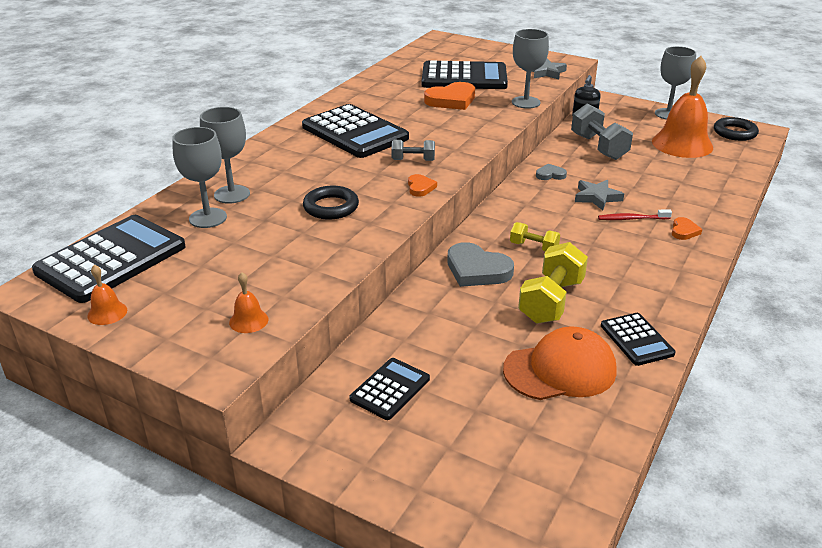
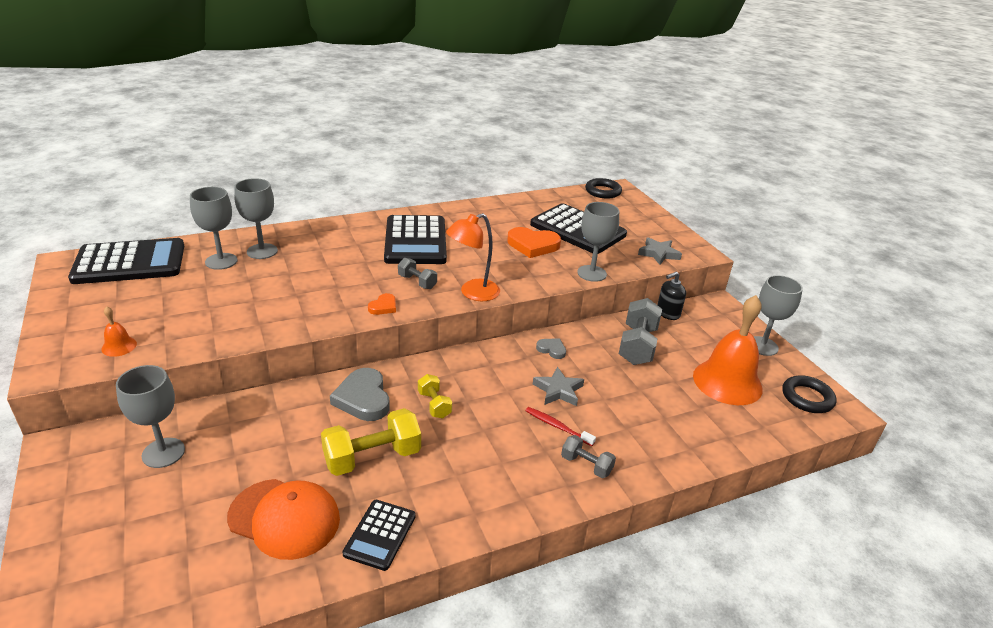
camera: 35 degrees right, 0 degrees up
orange bell [87,265,127,325] -> none
black ring [303,186,359,220] -> black ring moved to [585,178,622,199]
black calculator [349,358,430,420] -> grey goblet [116,365,185,468]
orange heart [672,217,702,240] -> grey dumbbell [561,435,616,478]
none -> orange lamp [446,213,500,301]

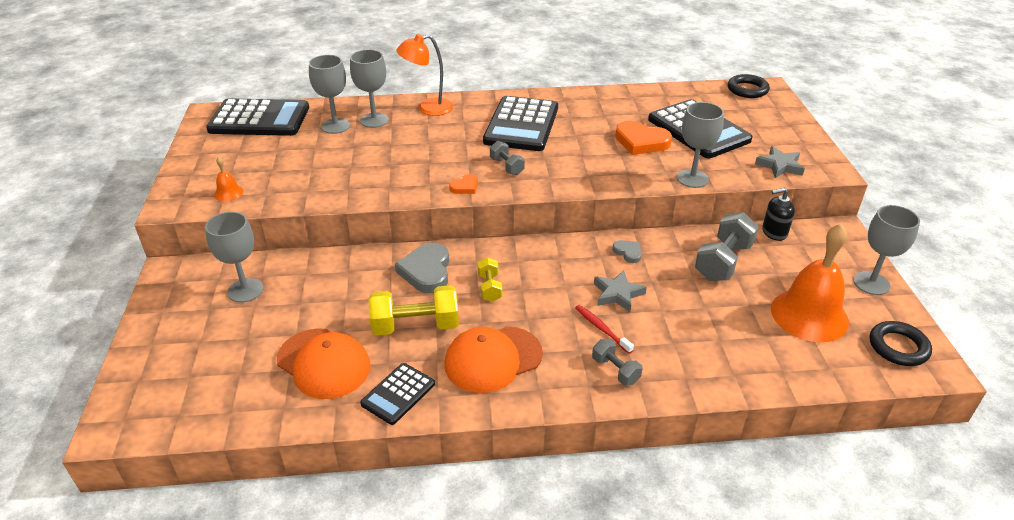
camera: 20 degrees right, 5 degrees up
orange lamp [446,213,500,301] -> orange lamp moved to [396,34,454,116]
none -> orange cap [445,326,543,393]

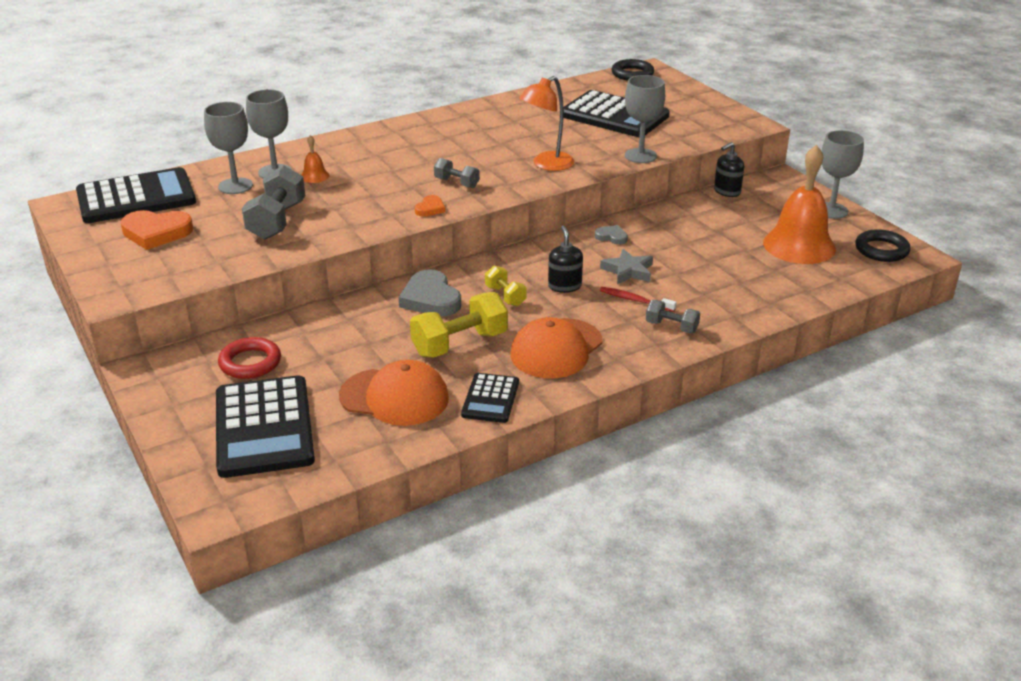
camera: 25 degrees left, 5 degrees down
grey goblet [205,212,264,303] -> red ring [218,337,281,379]
orange bell [214,156,243,201] -> orange bell moved to [301,135,329,183]
orange lamp [396,34,454,116] -> orange lamp moved to [519,76,575,171]
black calculator [483,96,558,151] -> black calculator moved to [216,375,315,478]
orange heart [615,121,672,155] -> orange heart moved to [121,210,193,250]
grey dumbbell [695,212,759,281] -> grey dumbbell moved to [242,165,305,240]
grey star [755,146,805,178] -> none
none -> black soap dispenser [548,226,583,293]

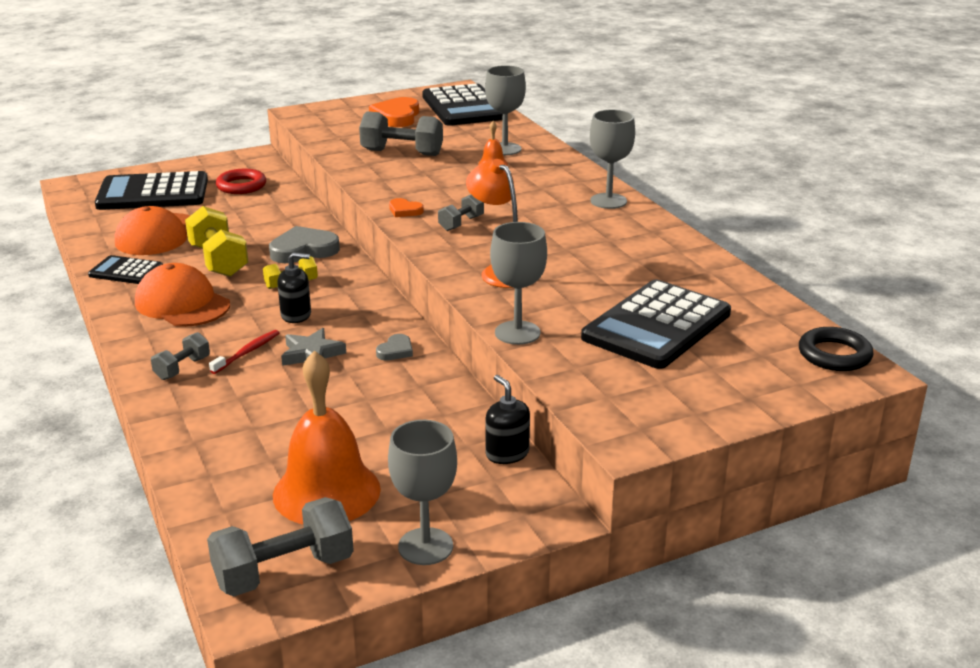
camera: 95 degrees right, 5 degrees down
grey goblet [204,102,253,194] -> grey goblet moved to [590,109,635,209]
black ring [855,229,911,262] -> grey dumbbell [207,497,354,596]

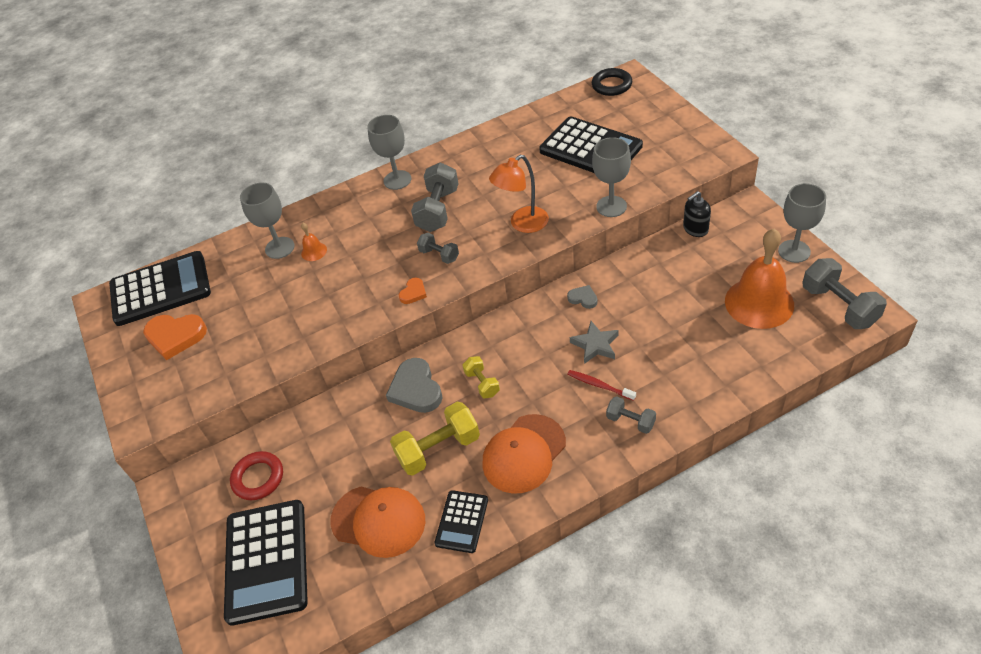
camera: 85 degrees left, 20 degrees up
black soap dispenser [277,252,311,323] -> none
grey dumbbell [359,111,443,156] -> grey dumbbell moved to [411,163,459,232]

